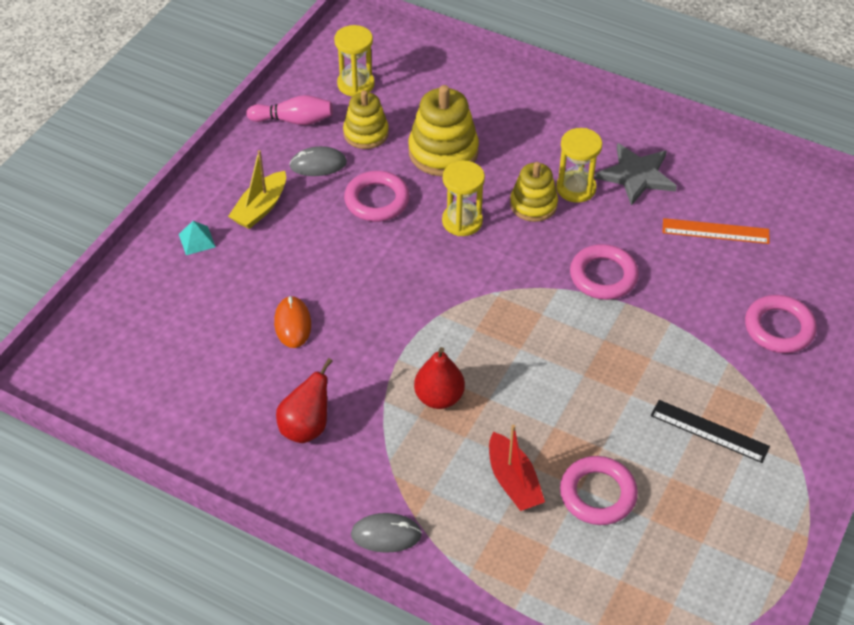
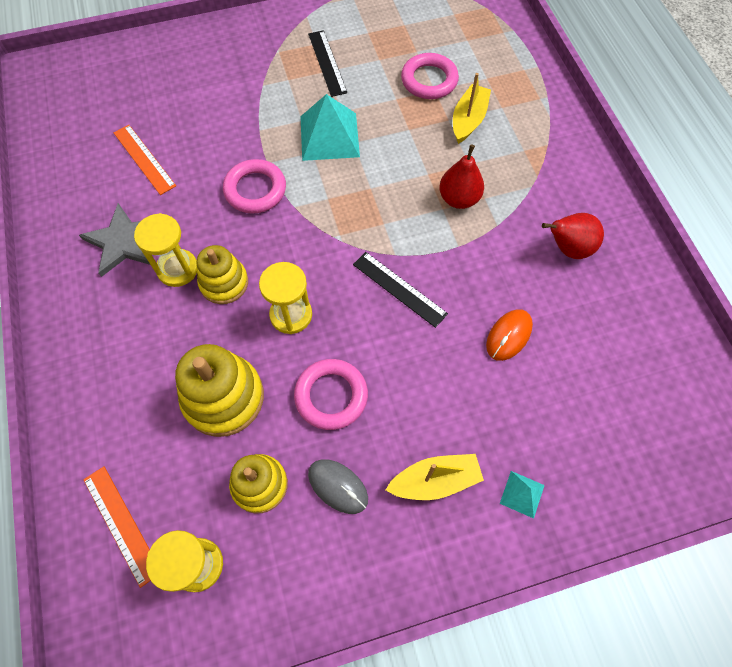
camera: 135 degrees left, 15 degrees up
pink bowling pin [246,95,333,125] -> none
grey mouse [351,513,422,553] -> none
red boat [489,425,545,511] -> yellow boat [453,73,491,144]
pink ring [745,295,817,353] -> none
none -> orange ruler [83,466,151,588]
none -> turquoise pyramid [300,94,360,161]
none -> black ruler [353,252,448,328]

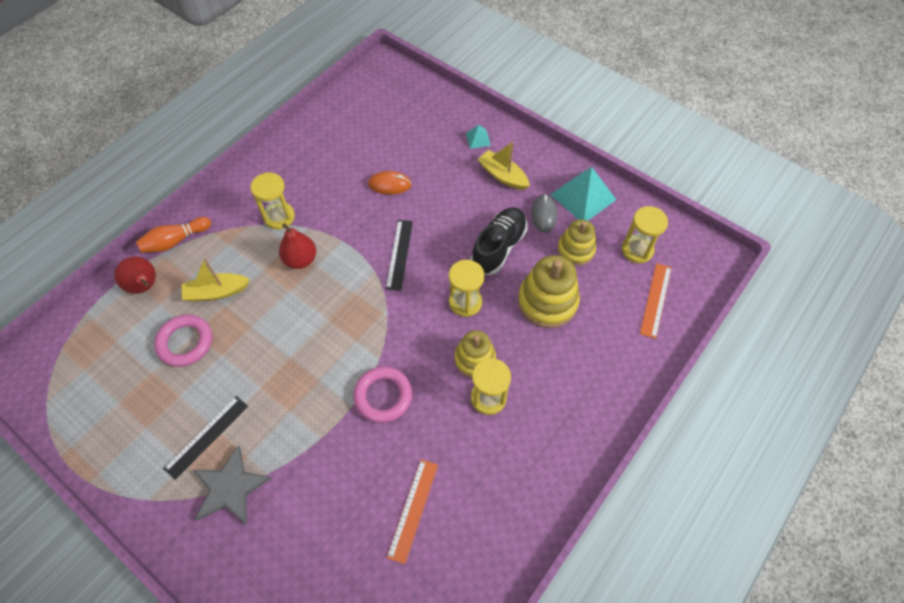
camera: 125 degrees left, 5 degrees down
grey star [79,203,150,277] -> grey star moved to [193,445,272,525]
pink ring [294,359,368,430] -> black shoe [471,207,527,275]
turquoise pyramid [300,94,360,161] -> turquoise pyramid moved to [550,167,616,221]
red pear [542,213,604,259] -> red pear moved to [114,256,156,294]
none -> orange bowling pin [136,217,211,253]
none -> yellow hourglass [250,172,295,229]

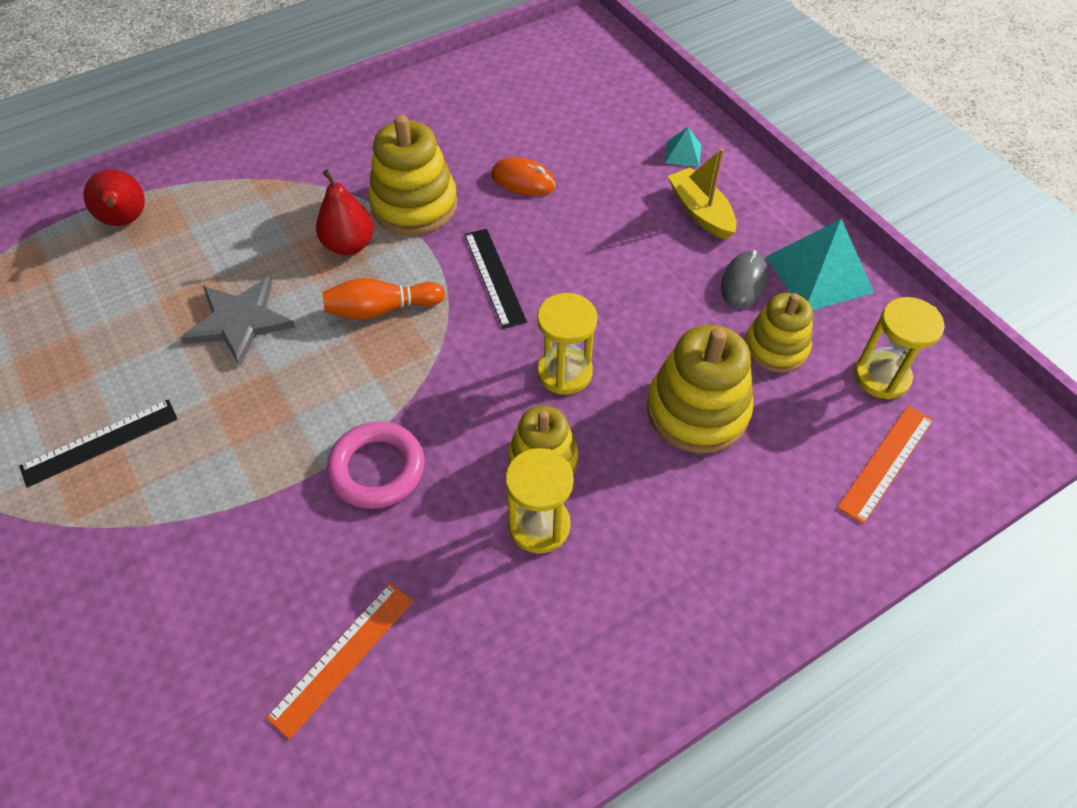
camera: 20 degrees right, 5 degrees down
orange bowling pin [136,217,211,253] -> orange bowling pin moved to [322,278,445,320]
pink ring [154,315,212,367] -> none
yellow boat [182,258,250,302] -> none
grey star [193,445,272,525] -> grey star moved to [180,276,295,367]
yellow hourglass [250,172,295,229] -> none
black ruler [386,220,413,291] -> black ruler turned 45 degrees counterclockwise [464,229,527,329]
black shoe [471,207,527,275] -> none
none -> yellow stacking toy [368,115,457,235]

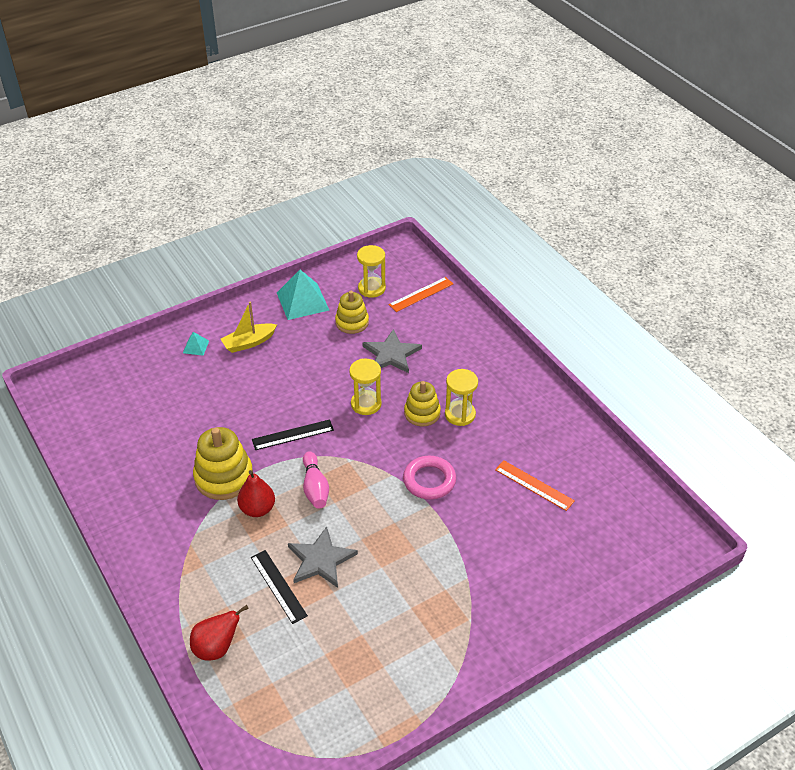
camera: 90 degrees left, 10 degrees down
black ruler [19,400,178,488] -> black ruler moved to [251,550,308,624]
orange bowling pin [322,278,445,320] -> pink bowling pin [303,451,329,509]
orange mouse [491,157,556,196] -> none
yellow stacking toy [647,325,754,453] -> grey star [362,329,422,373]
grey mouse [721,250,768,309] -> none
orange ruler [837,405,933,524] -> orange ruler turned 75 degrees counterclockwise [389,277,453,312]

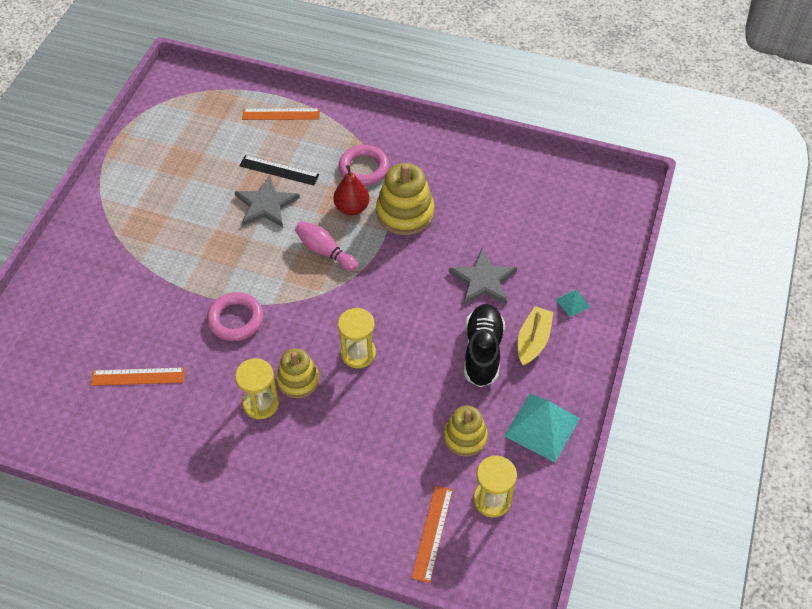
camera: 140 degrees right, 10 degrees up
red pear [190,605,249,661] -> orange ruler [242,108,320,120]
black ruler [252,419,334,450] -> none
grey star [362,329,422,373] -> grey star moved to [449,248,517,305]
none -> pink ring [339,145,389,186]
none -> black shoe [464,304,505,387]

